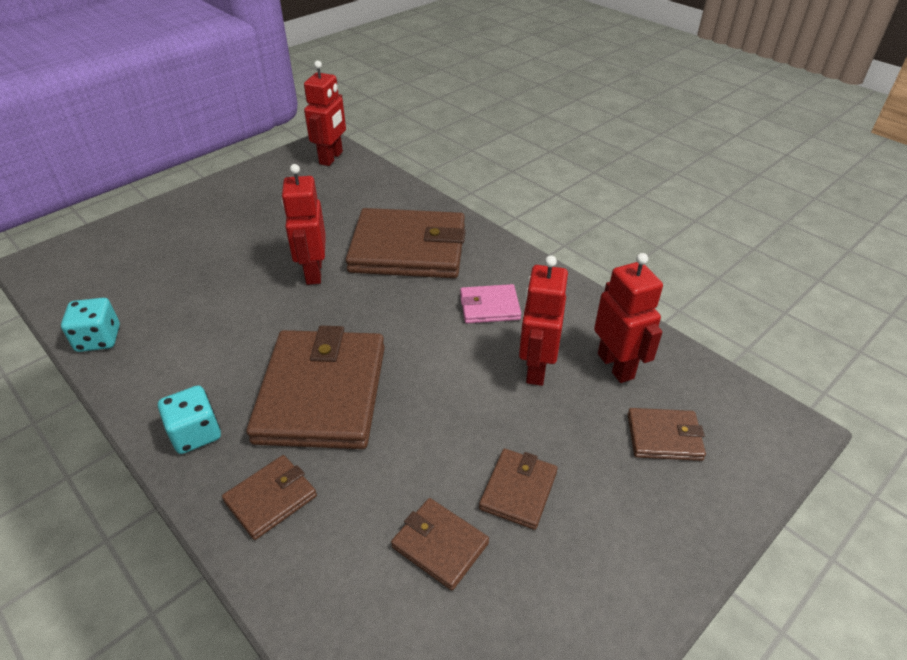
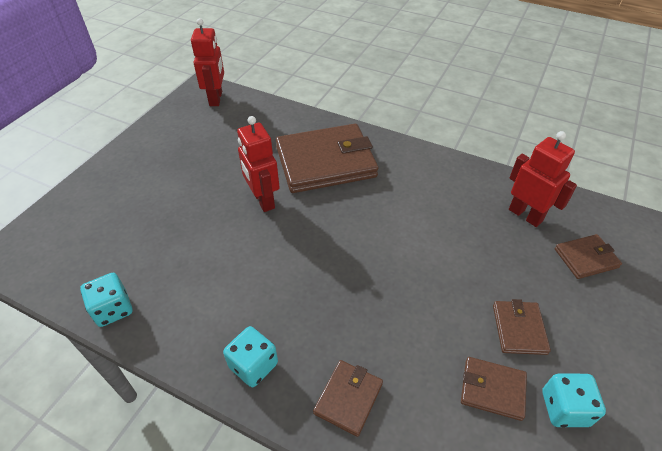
camera: 20 degrees left, 5 degrees up
brown wallet [246,326,385,449] -> none
pink wallet [460,284,521,323] -> none
red robot [519,255,568,386] -> none
none -> turquoise dice [542,373,606,427]

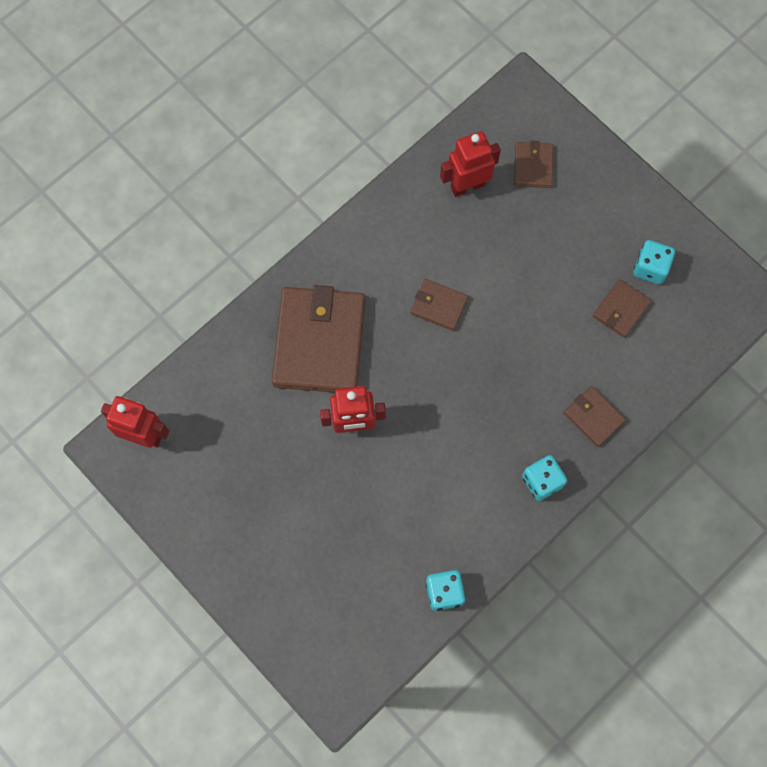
camera: 70 degrees left, 25 degrees up
brown wallet [493,299,551,355] -> brown wallet moved to [410,279,468,331]

